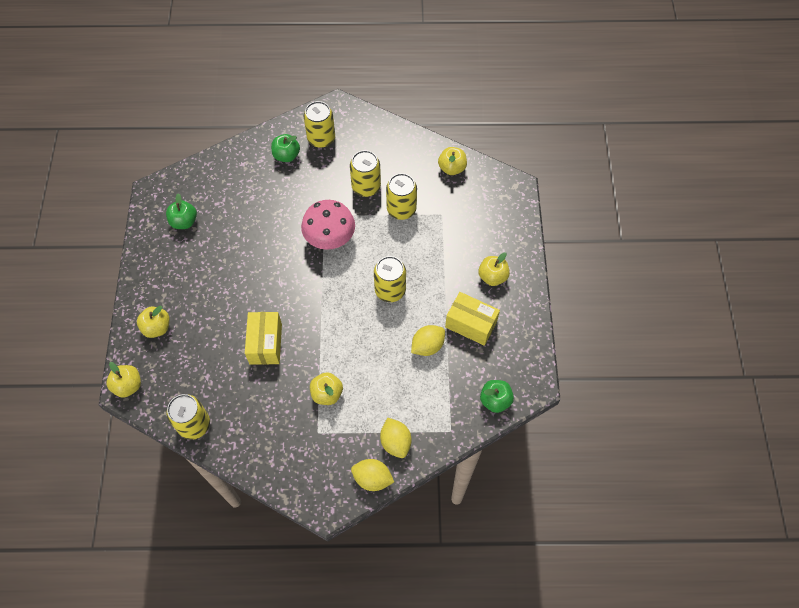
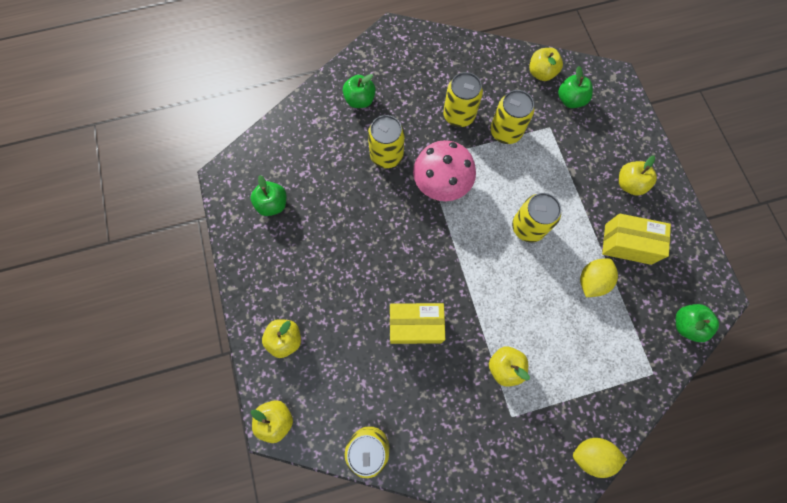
camera: 15 degrees left, 10 degrees up
yellow box [245,312,282,365] -> yellow box turned 75 degrees counterclockwise [390,303,445,344]
yellow can [303,101,335,148] -> yellow can moved to [368,115,404,168]
yellow lemon [380,418,412,458] -> none
none -> green apple [558,66,593,108]

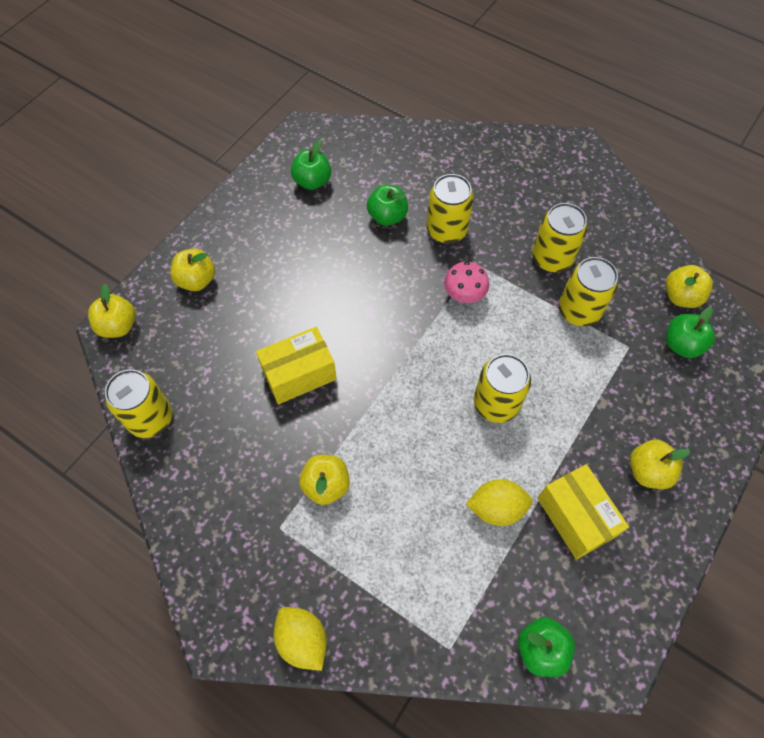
camera: 50 degrees right, 10 degrees down
green apple [343,74,376,108] -> green apple moved to [367,185,408,226]
yellow box [390,303,445,344] -> yellow box turned 75 degrees counterclockwise [256,327,337,404]
pink mushroom [413,140,476,201] -> pink mushroom [444,262,489,303], size x0.58

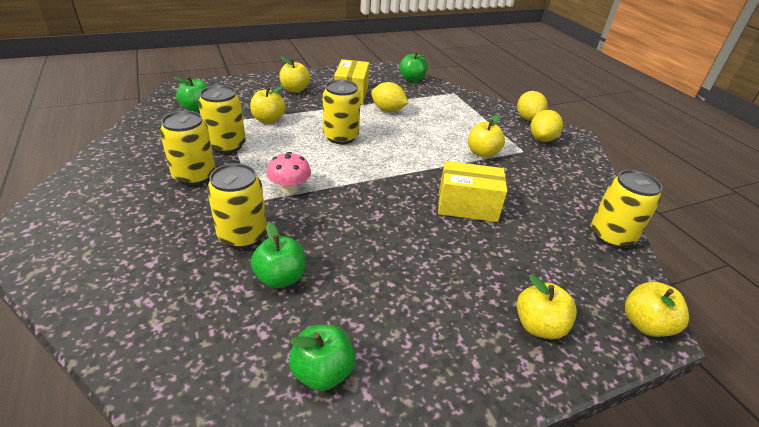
camera: 150 degrees left, 25 degrees down
yellow apple [665,265,713,308] -> yellow apple moved to [250,86,286,124]
none -> yellow lemon [530,110,563,142]

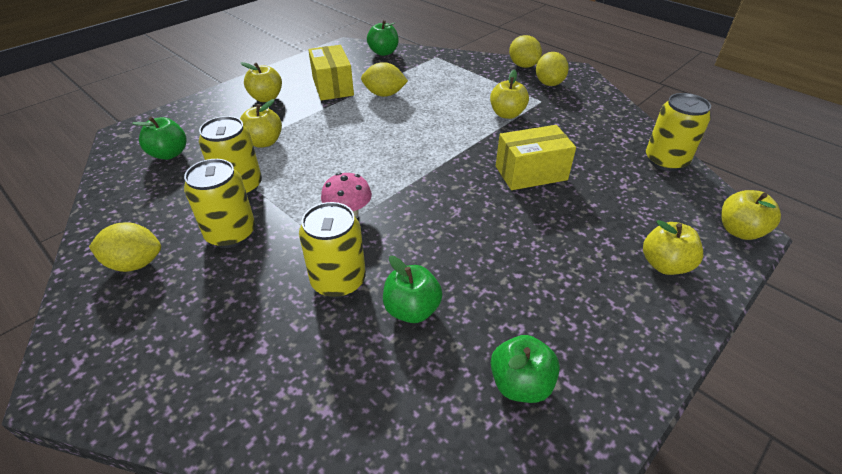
camera: 20 degrees left, 5 degrees up
yellow can [323,80,361,144] -> none
none -> yellow lemon [89,222,161,272]

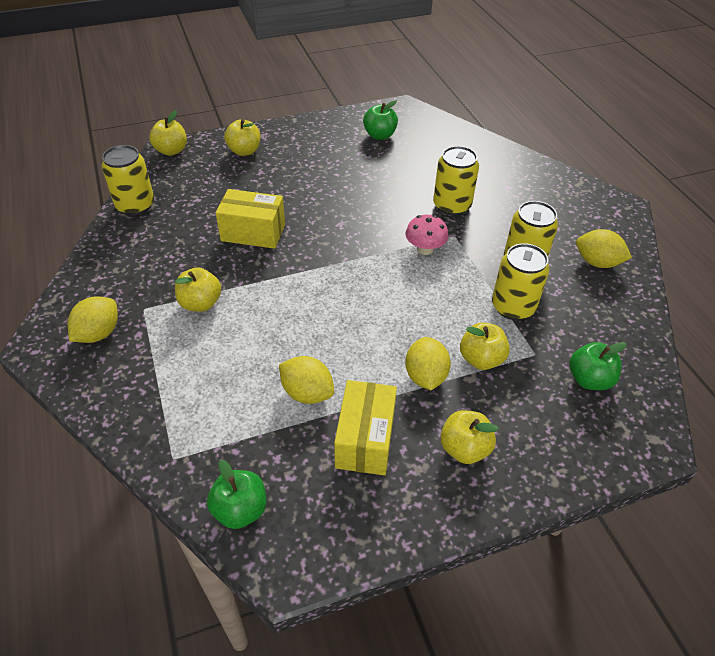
camera: 155 degrees left, 5 degrees up
green apple [383,256,443,323] -> none
yellow lemon [509,35,542,68] -> yellow lemon moved to [405,337,451,390]

